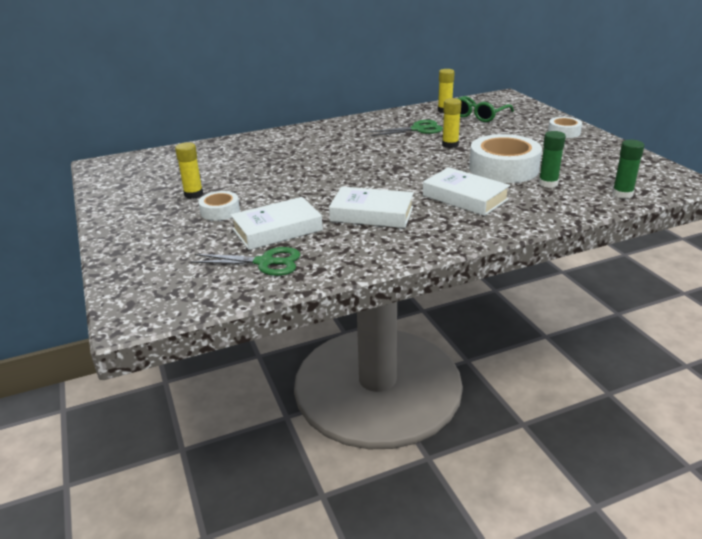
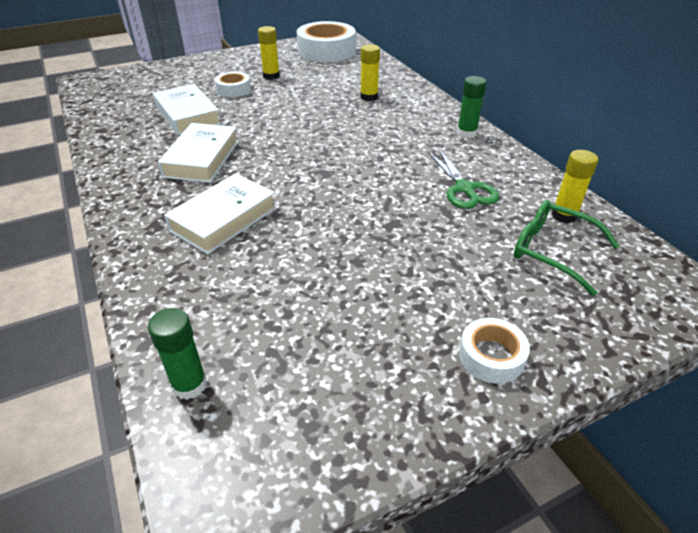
camera: 85 degrees right, 10 degrees up
green scissors [191,247,301,276] -> none
yellow glue stick [442,98,461,148] -> yellow glue stick moved to [360,44,380,101]
white tape [469,134,542,183] -> white tape moved to [297,21,356,62]
green glue stick [539,131,566,188] -> green glue stick moved to [457,76,487,138]

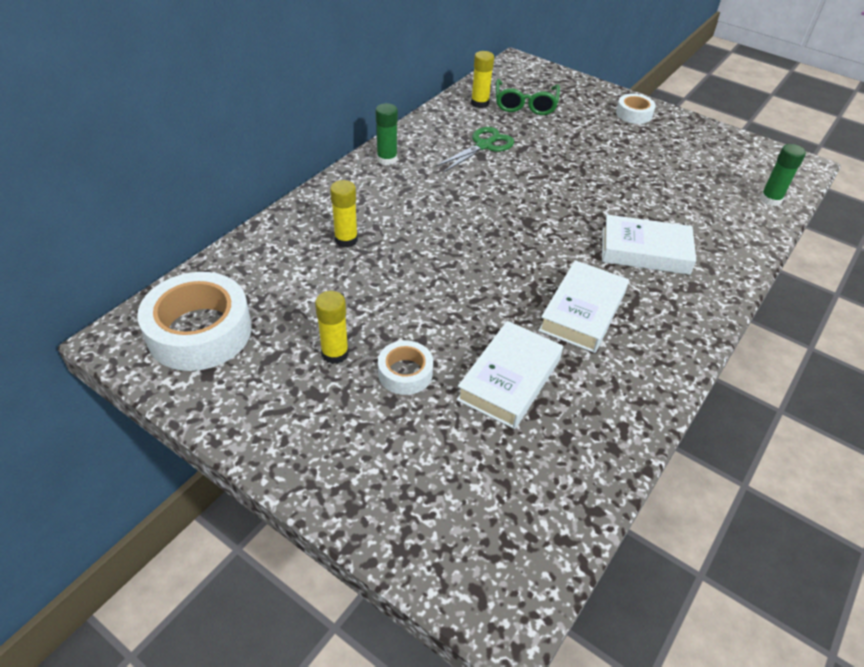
camera: 120 degrees left, 5 degrees up
white book [158,123,239,183] -> white book turned 45 degrees counterclockwise [538,260,629,353]

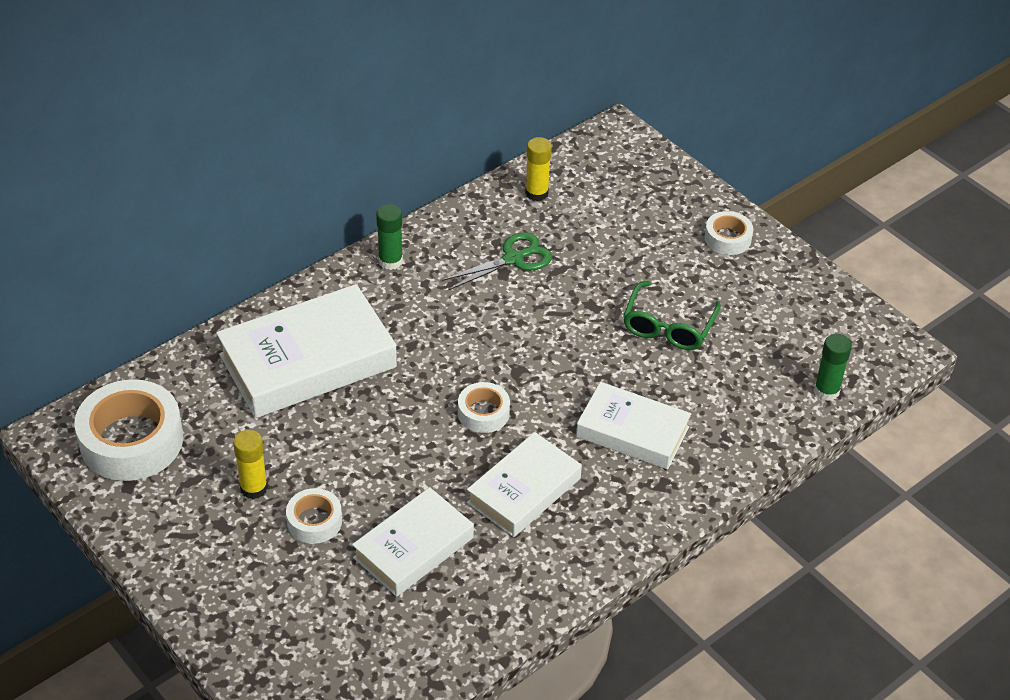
camera: 15 degrees right, 0 degrees up
yellow glue stick [330,180,358,247] -> white book [216,284,397,418]
green glasses [496,79,560,115] -> green glasses moved to [623,281,721,350]
none -> white tape [458,382,510,433]

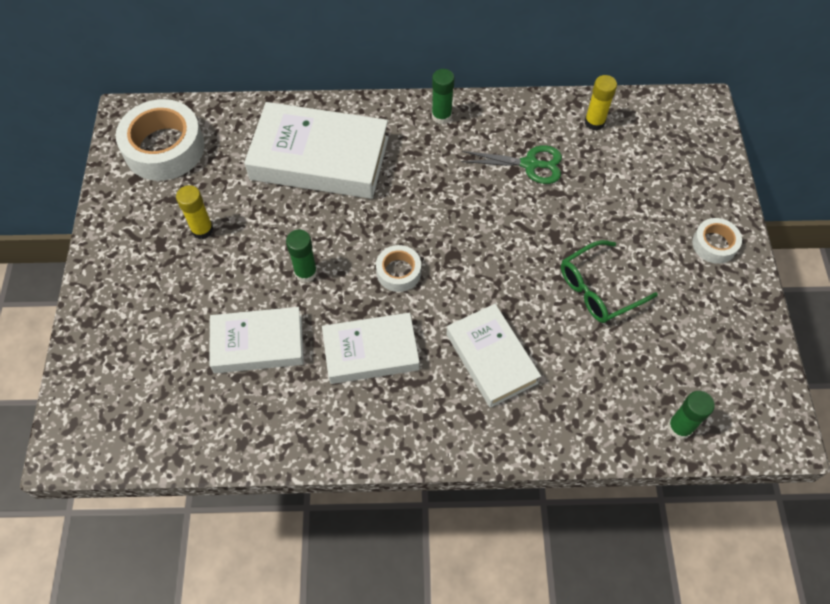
camera: 40 degrees right, 15 degrees up
white tape [286,488,342,544] -> none
none -> green glue stick [286,230,317,283]

